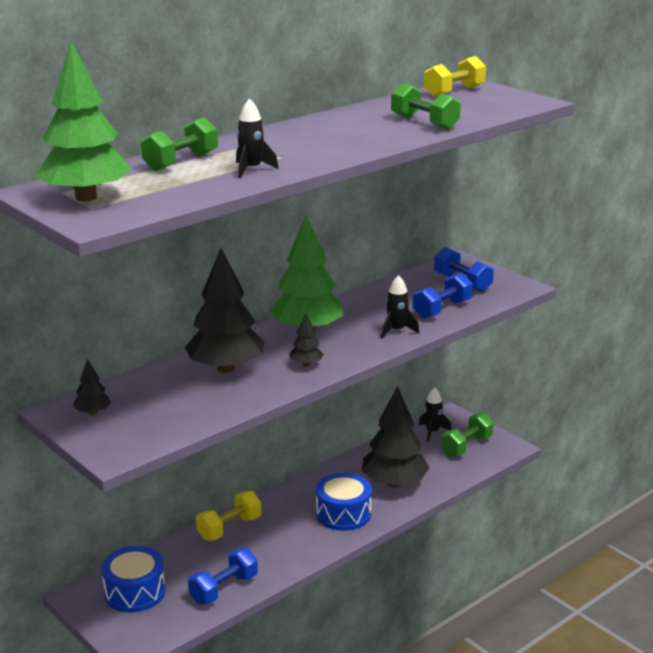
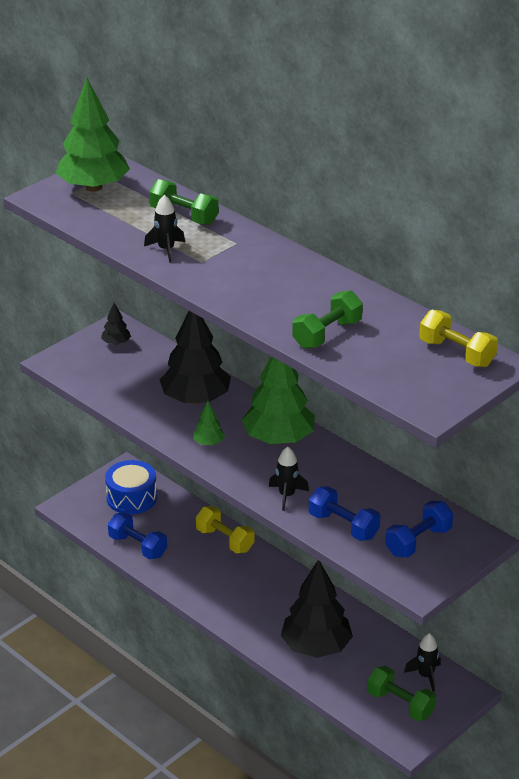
camera: 85 degrees right, 10 degrees up
black tree [289,314,324,366] -> green tree [193,401,225,445]
blue drum [316,473,372,531] -> none

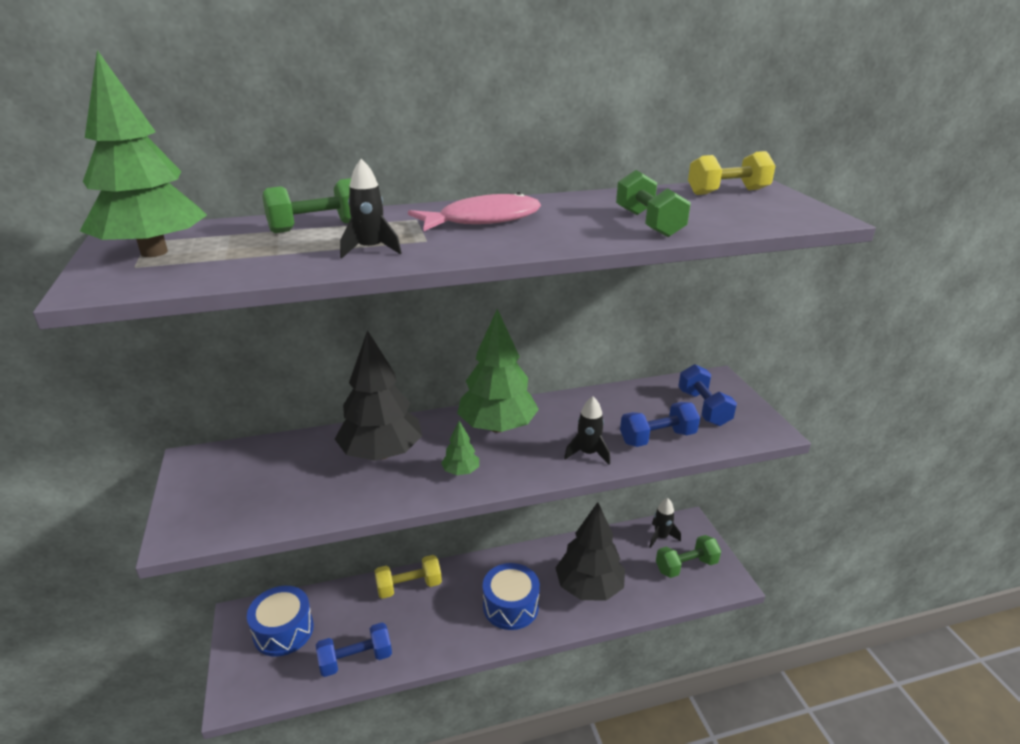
camera: 60 degrees left, 5 degrees down
black tree [101,303,131,345] -> none
none -> pink fish [408,192,541,231]
none -> blue drum [483,563,540,630]

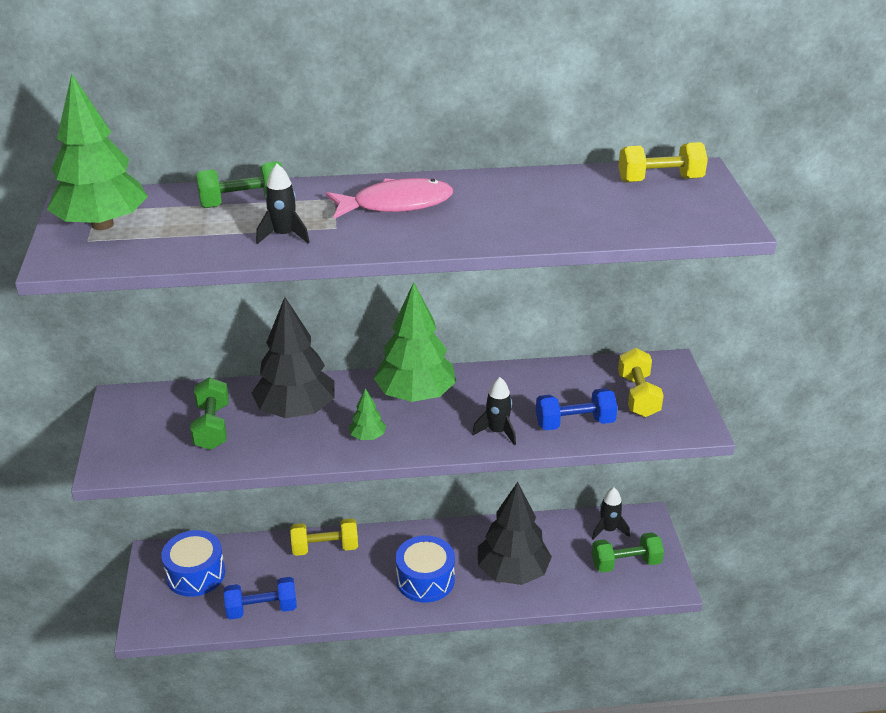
camera: 10 degrees right, 5 degrees up
green dumbbell [616,170,691,237] -> green dumbbell moved to [190,377,229,450]
blue dumbbell [678,364,737,426] -> yellow dumbbell [618,348,664,417]

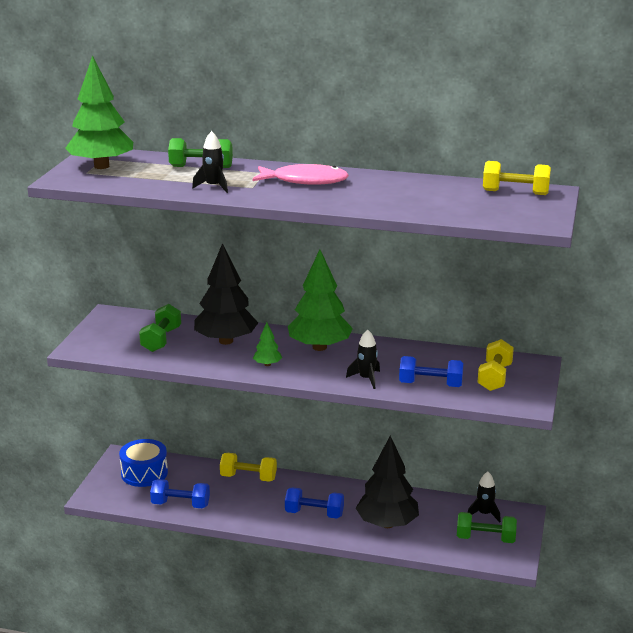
camera: 20 degrees right, 10 degrees down
blue drum [395,536,455,602] -> blue dumbbell [285,487,344,519]

